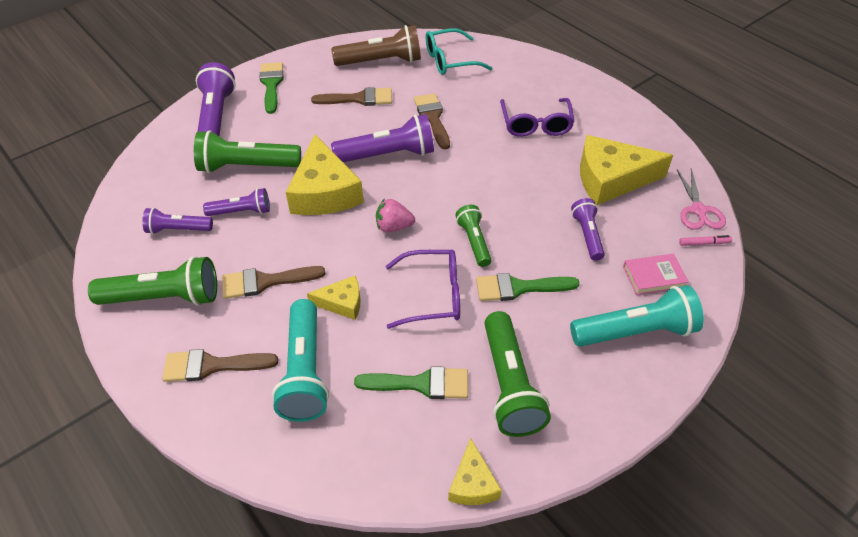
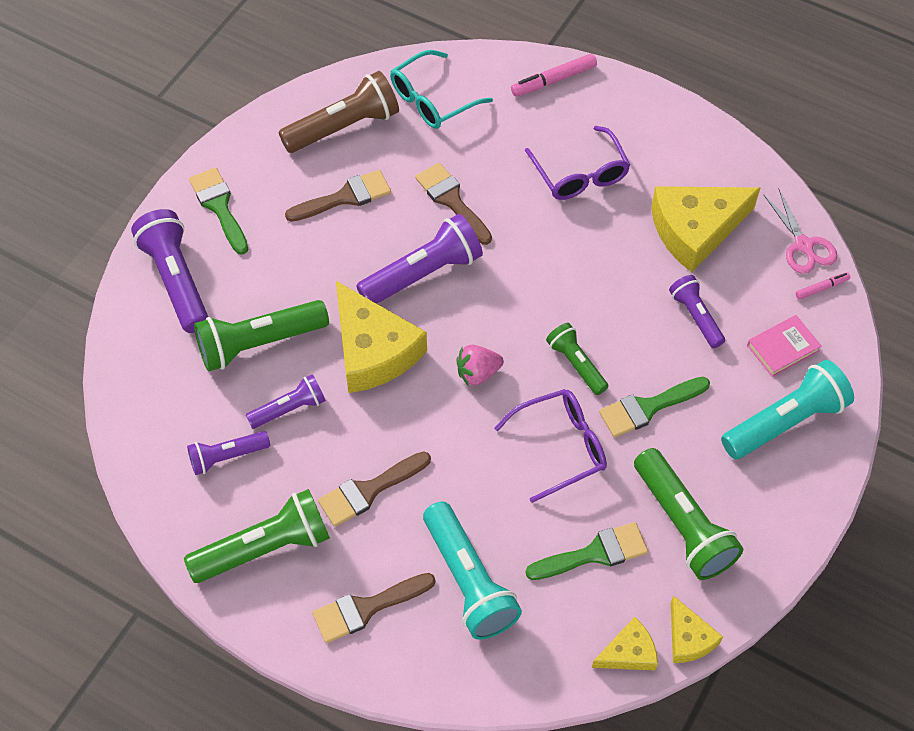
camera: 20 degrees left, 10 degrees up
yellow cheese [307,276,360,320] -> yellow cheese moved to [592,617,658,670]
none -> pink marker [511,53,597,97]

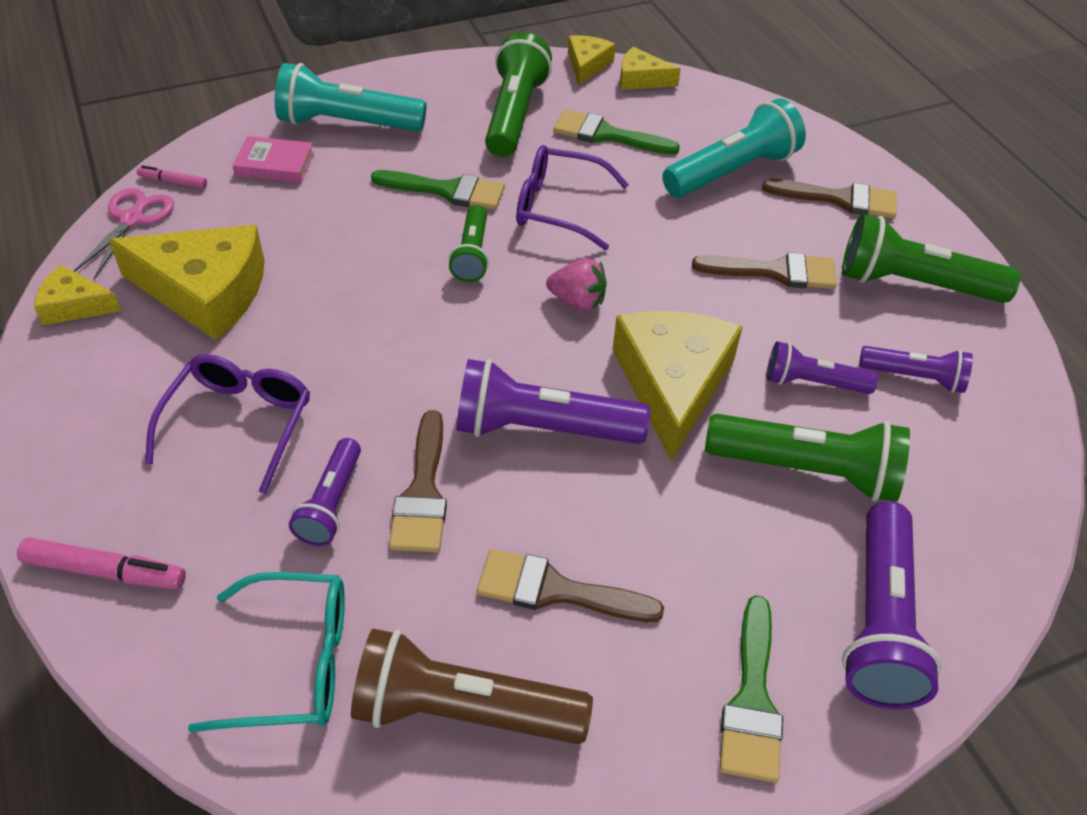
camera: 145 degrees left, 10 degrees down
turquoise flashlight [423,501,522,640] -> turquoise flashlight turned 45 degrees clockwise [662,98,806,197]
purple flashlight [669,275,725,348] -> purple flashlight moved to [289,438,361,546]
none -> yellow cheese [34,265,121,325]

